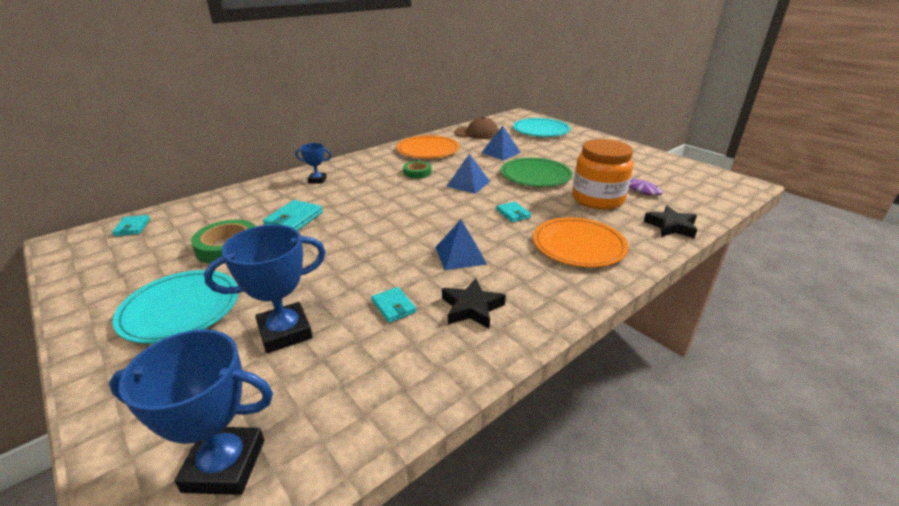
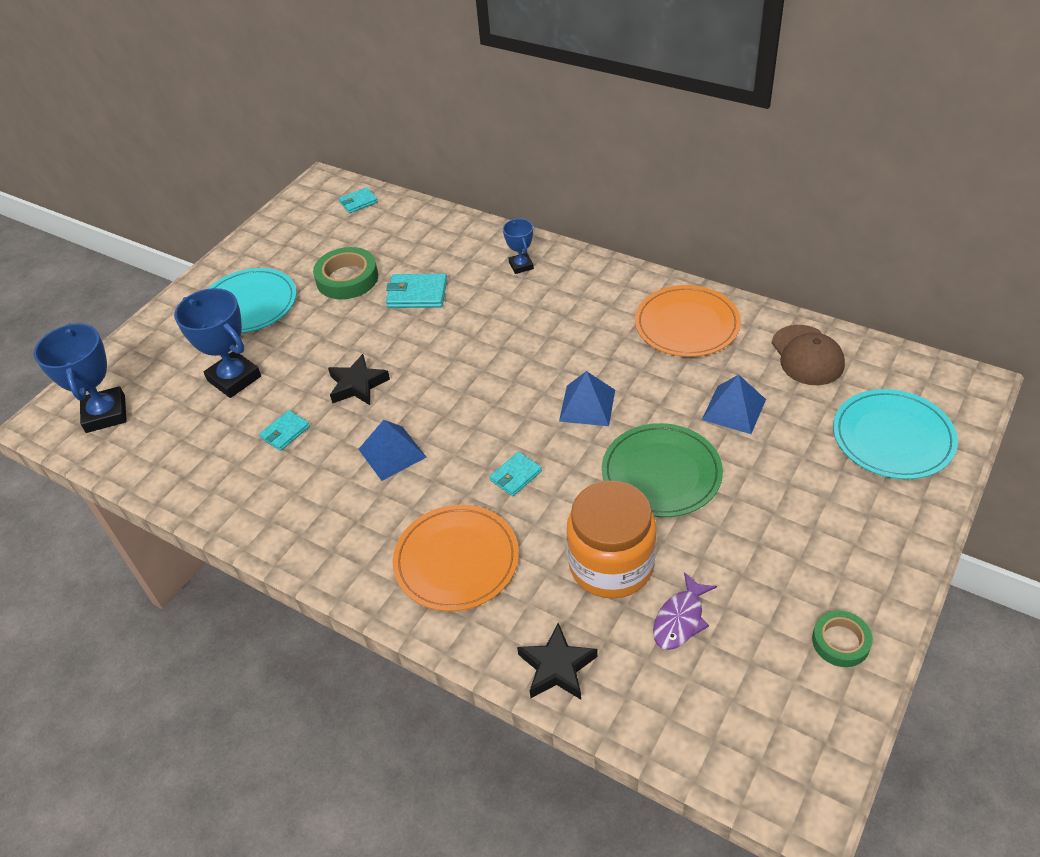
camera: 75 degrees right, 15 degrees up
green tape [403,161,432,179] -> green tape moved to [812,610,873,667]
black star [442,279,506,329] -> black star moved to [328,354,390,405]

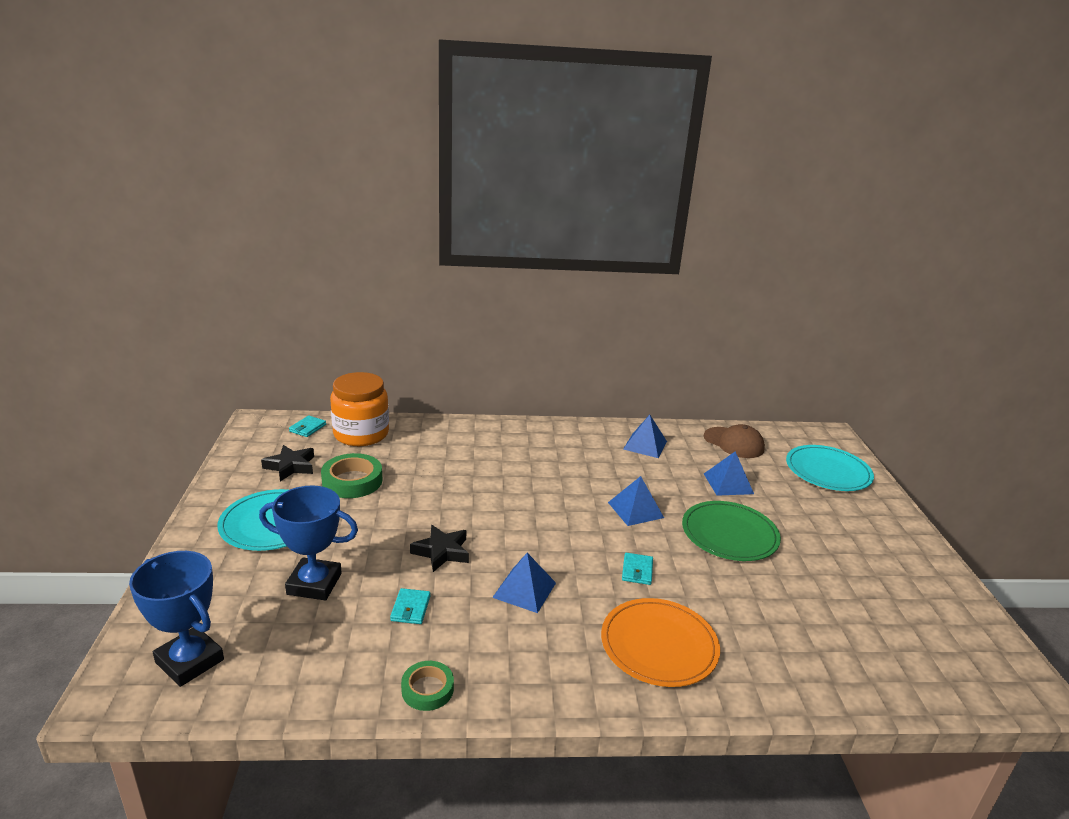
camera: 40 degrees left, 20 degrees down
turquoise wallet [386,274,447,308] -> none
blue trophy [503,219,534,274] -> none
black star [517,623,598,700] -> black star moved to [261,445,314,481]
orange jar [567,480,656,599] -> orange jar moved to [330,372,389,446]
orange plate [635,285,741,357] -> blue pyramid [623,415,667,458]
purple fish [653,572,717,650] -> none
green tape [812,610,873,667] -> green tape moved to [401,661,454,711]

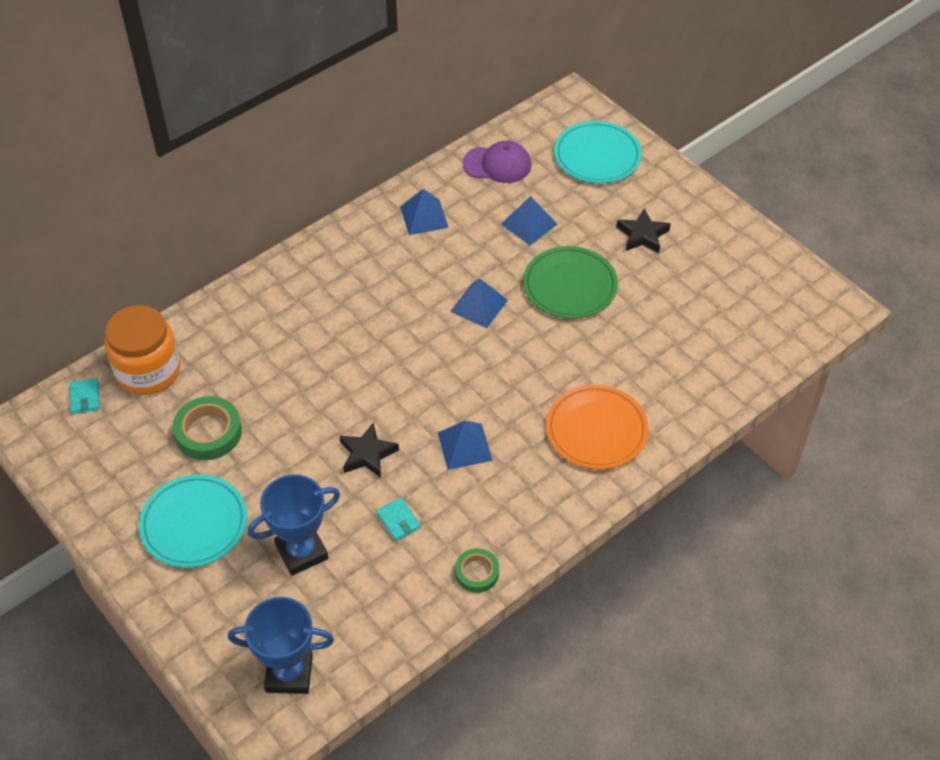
camera: 35 degrees left, 25 degrees up
black star [261,445,314,481] -> black star moved to [617,208,671,253]
turquoise wallet [622,553,653,585] -> none
brown cap [704,424,765,458] -> purple cap [463,141,531,183]

